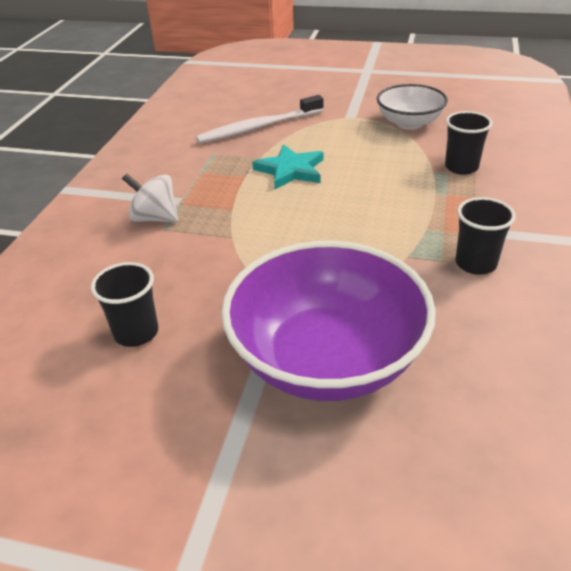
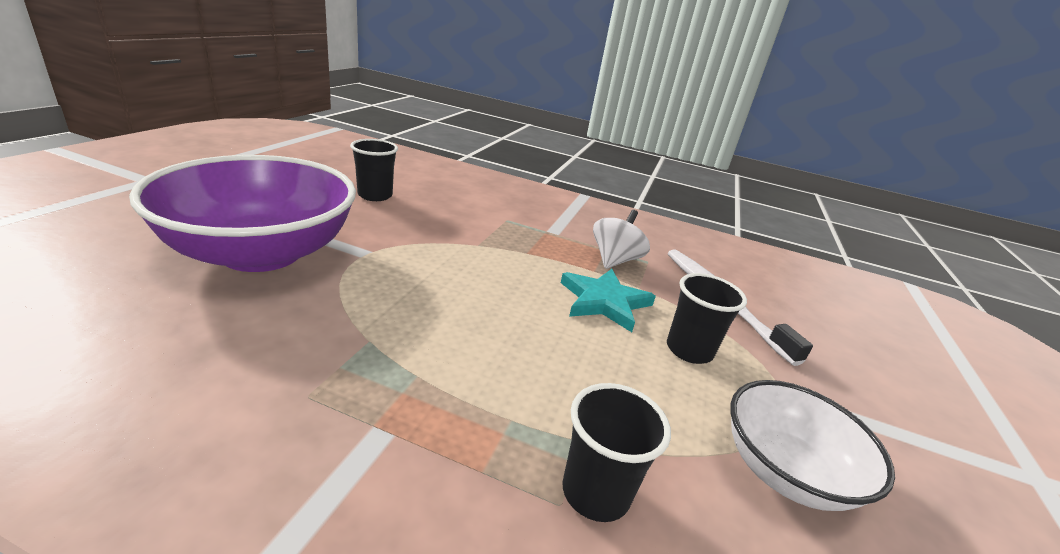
camera: 90 degrees right, 10 degrees down
white spinning top [122,173,178,222] -> white spinning top moved to [593,210,650,269]
black cup [455,197,516,275] -> black cup moved to [667,273,747,364]

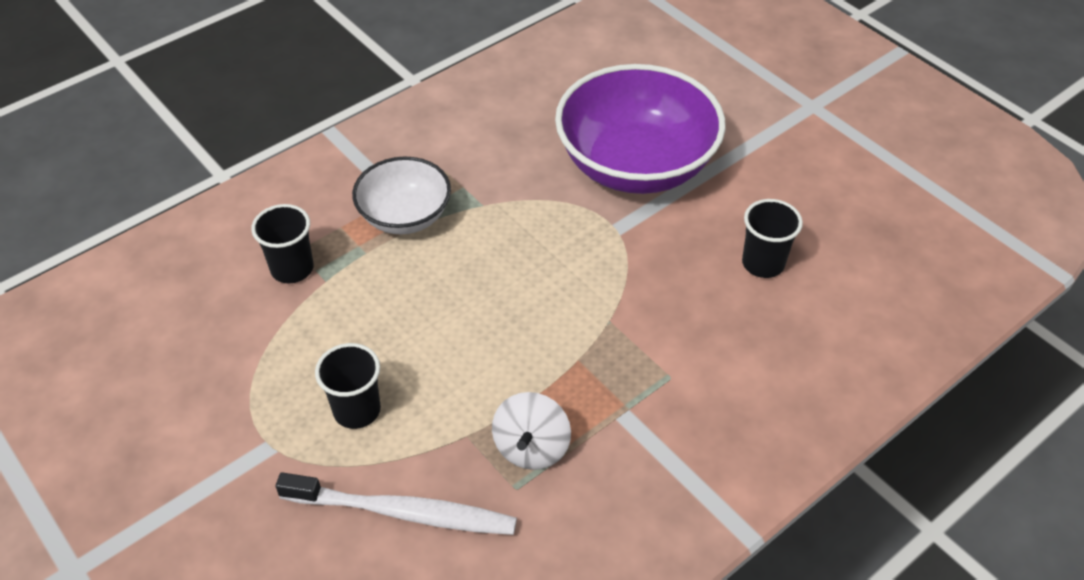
camera: 125 degrees right, 20 degrees up
turquoise star [561,269,656,332] -> none
white spinning top [593,210,650,269] -> white spinning top turned 45 degrees clockwise [492,392,571,470]
white bowl [730,380,895,511] -> white bowl moved to [352,156,451,234]

